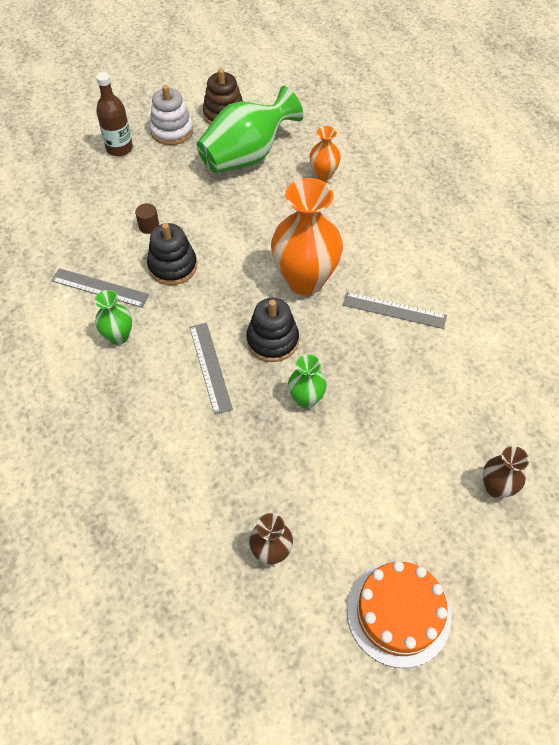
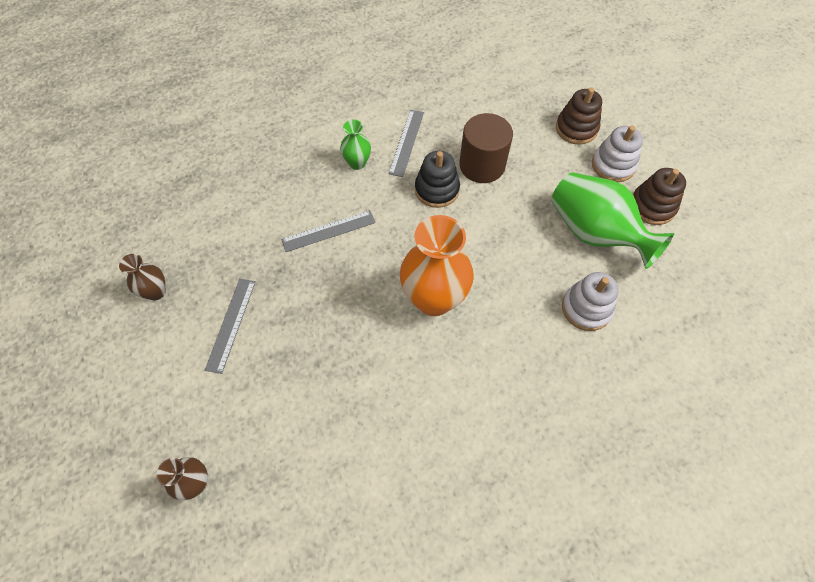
camera: 85 degrees right, 5 degrees up
brown bottle [96,72,133,156] -> brown stacking toy [556,87,602,145]
brown cylinder [135,203,159,234] -> brown cylinder [459,113,513,183], size x2.40
black stacking toy [246,298,299,362] -> none
green vase [288,354,327,408] -> none
orange vase [310,126,341,181] -> white stacking toy [562,272,619,331]
grey ruler [343,292,447,329] -> grey ruler moved to [205,279,256,374]
orange cake [347,561,452,668] -> none

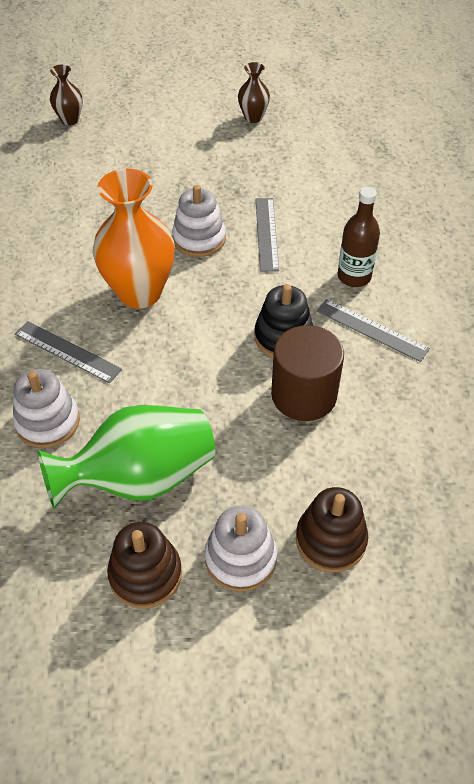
camera: 110 degrees right, 10 degrees down
grey ruler [205,279,256,374] -> grey ruler moved to [15,321,122,383]
green vase [340,119,371,170] -> brown bottle [338,187,380,287]
none -> white stacking toy [172,185,226,257]

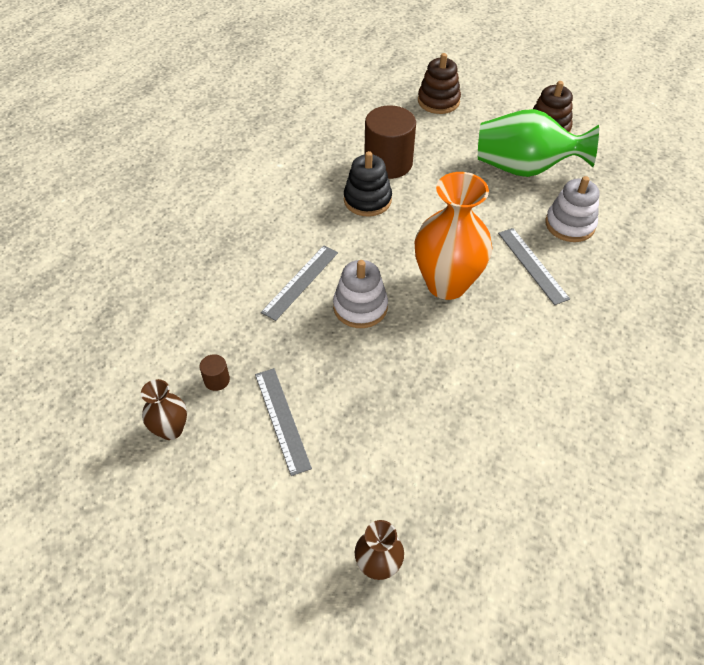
camera: 145 degrees left, 0 degrees up
white stacking toy [205,505,277,592] -> none
grey ruler [316,299,430,362] -> grey ruler moved to [255,368,312,476]
brown bottle [338,187,380,287] -> none
none -> brown cylinder [199,354,230,391]

